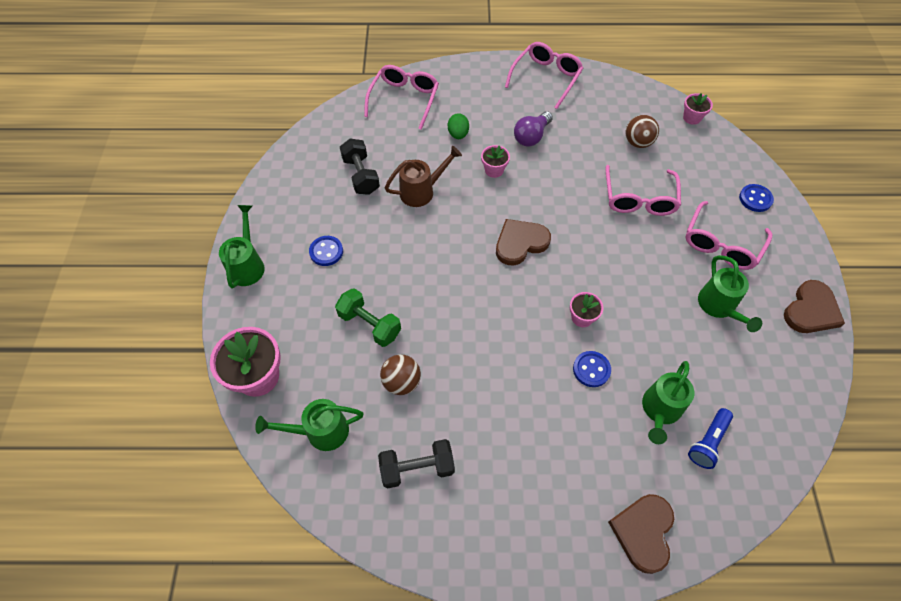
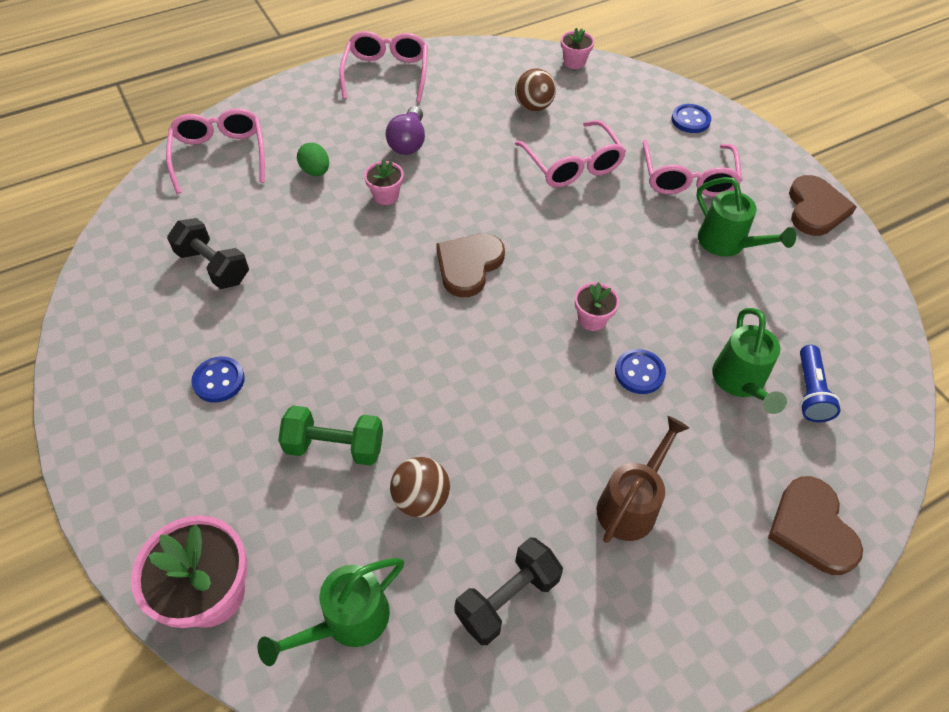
camera: 30 degrees left, 5 degrees down
green watering can [219,205,265,288] -> none
brown watering can [385,146,462,207] -> brown watering can moved to [597,416,689,543]

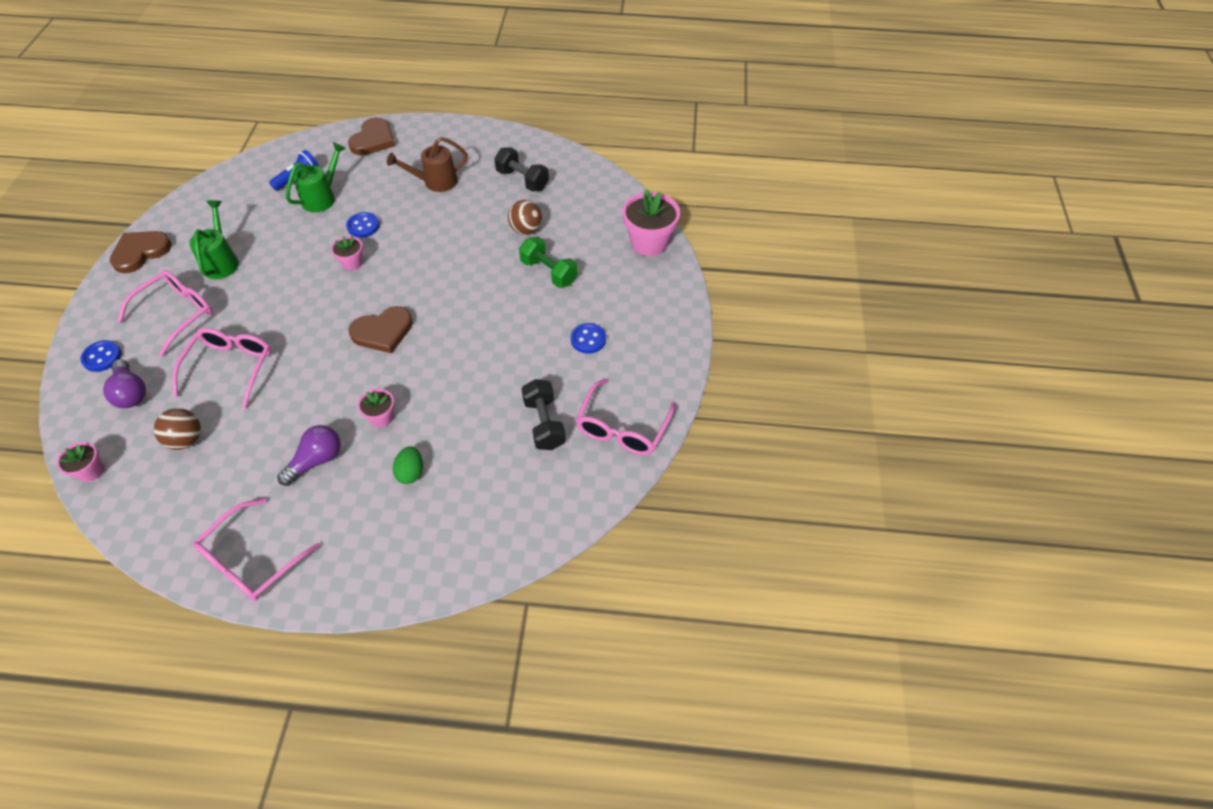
camera: 145 degrees left, 0 degrees up
pink glasses [166,109,265,194] -> pink glasses moved to [576,379,676,455]
green watering can [258,558,404,666] -> none
black dumbbell [455,538,563,645] -> black dumbbell turned 45 degrees clockwise [494,147,549,192]
none -> purple light bulb [103,359,146,408]

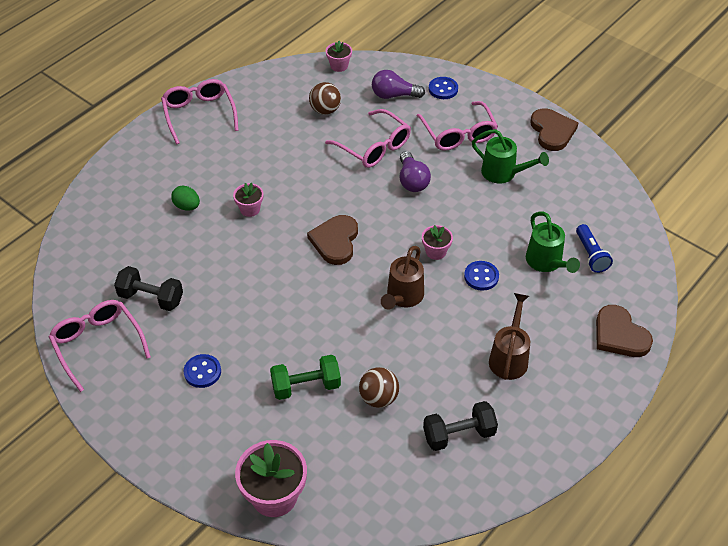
camera: 125 degrees right, 5 degrees down
purple light bulb [277,425,341,486] -> purple light bulb moved to [400,151,431,192]
none -> brown watering can [381,246,424,310]

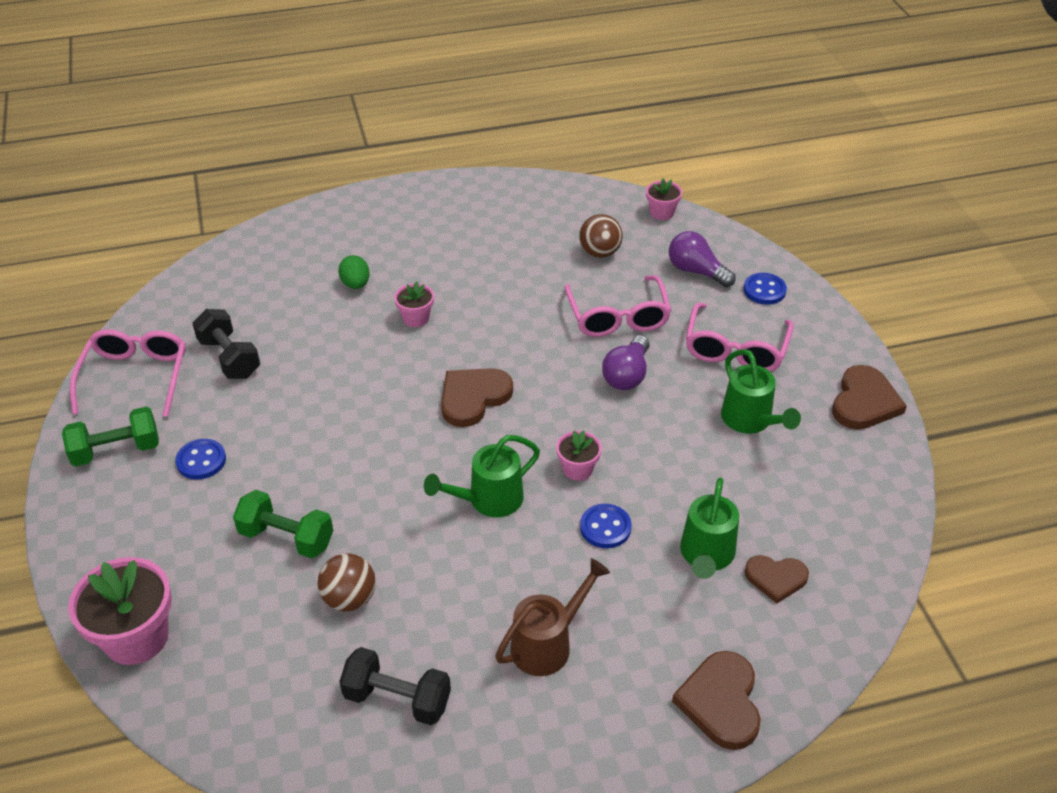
camera: 35 degrees right, 5 degrees down
pink glasses [161,79,239,145] -> none
brown watering can [381,246,424,310] -> green watering can [424,435,540,517]
blue flashlight [576,224,613,273] -> brown heart [745,555,809,603]
none -> green dumbbell [62,407,159,467]

